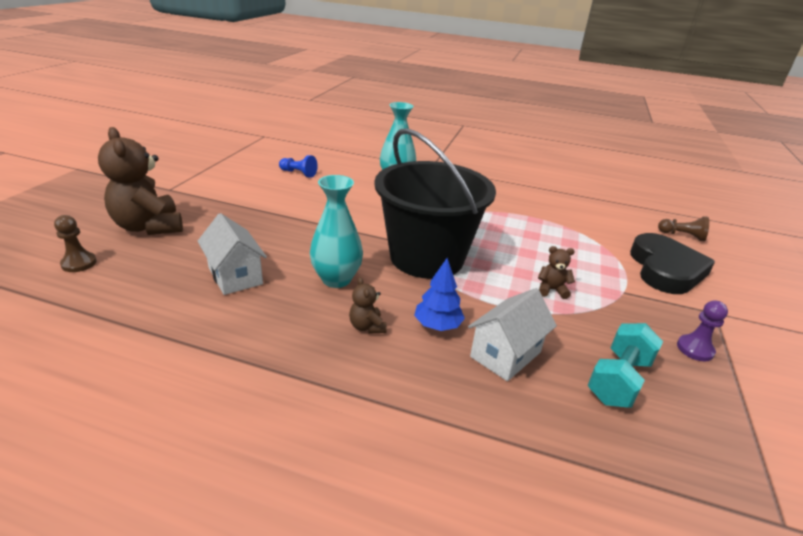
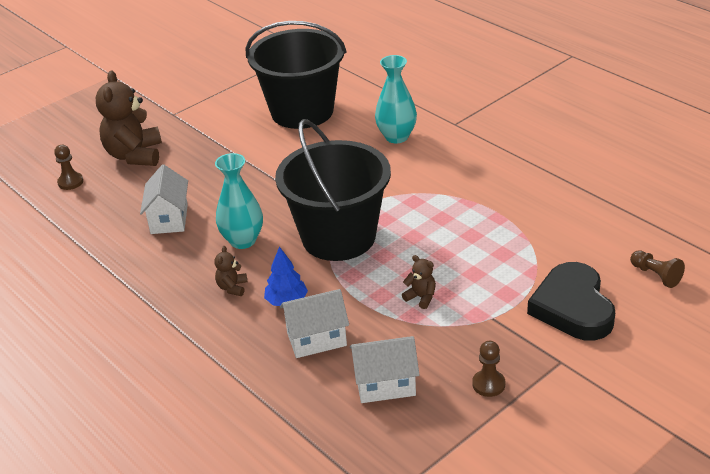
camera: 35 degrees right, 5 degrees up
blue pawn [279,155,318,178] -> black bucket [246,21,347,129]
turquoise dumbbell [588,323,663,408] -> white house [350,336,419,403]
black heart [630,233,715,294] -> black heart turned 135 degrees clockwise [527,262,615,340]
purple pawn [677,300,728,361] -> brown pawn [472,341,505,397]

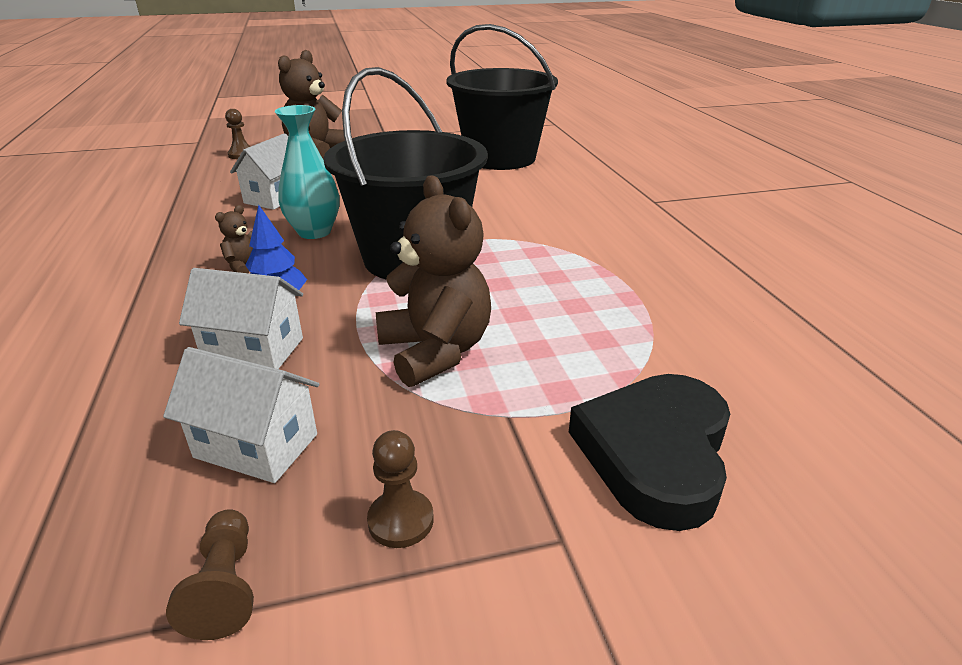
camera: 25 degrees right, 5 degrees down
turquoise vase [375,55,417,143] -> none
brown teddy bear [402,255,436,309] -> brown teddy bear [376,175,491,387], size x2.24
brown pawn [630,250,685,288] -> brown pawn moved to [166,509,254,640]

